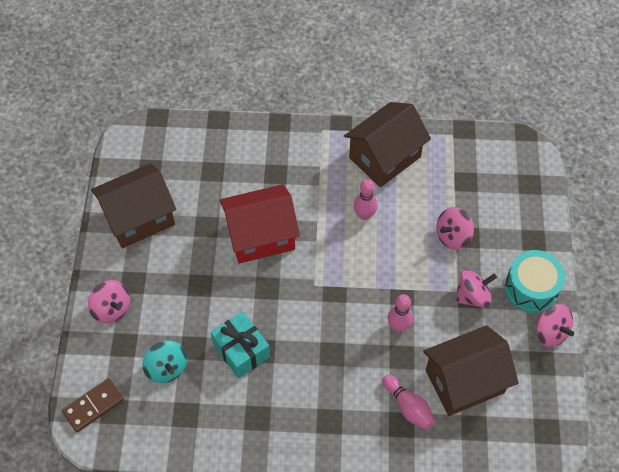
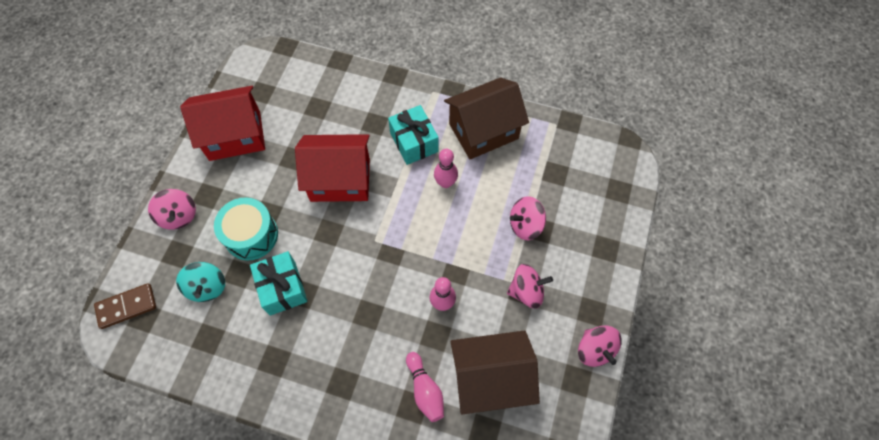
camera: 15 degrees right, 5 degrees up
brown house [91,163,176,248] -> red house [180,86,265,161]
turquoise drum [504,250,565,313] -> turquoise drum moved to [214,197,278,260]
none -> turquoise gift [388,105,439,165]

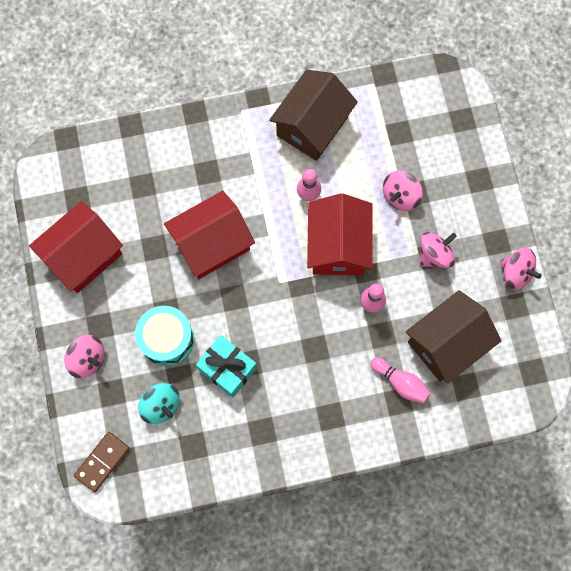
camera: 30 degrees left, 10 degrees up
turquoise gift [388,105,439,165] -> none
none -> red house [307,193,373,275]

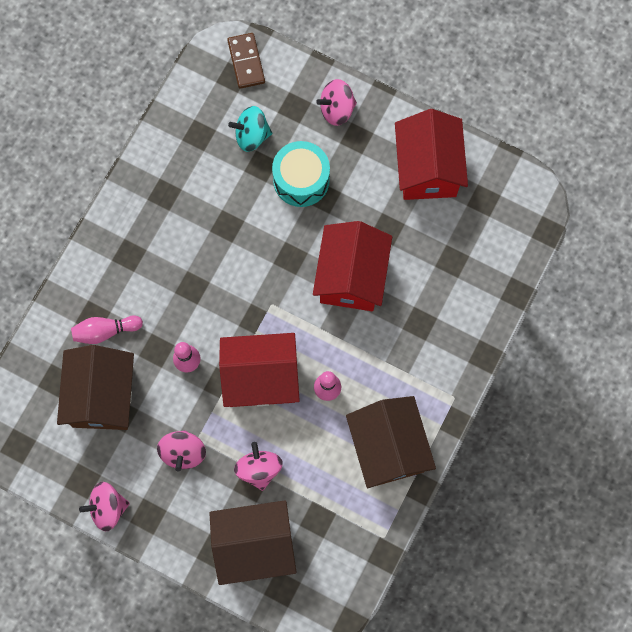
camera: 130 degrees right, 0 degrees up
turquoise gift [196,335,257,397] -> none
red house [307,193,373,275] -> red house turned 45 degrees counterclockwise [219,333,300,407]
none -> brown house [209,500,296,585]

